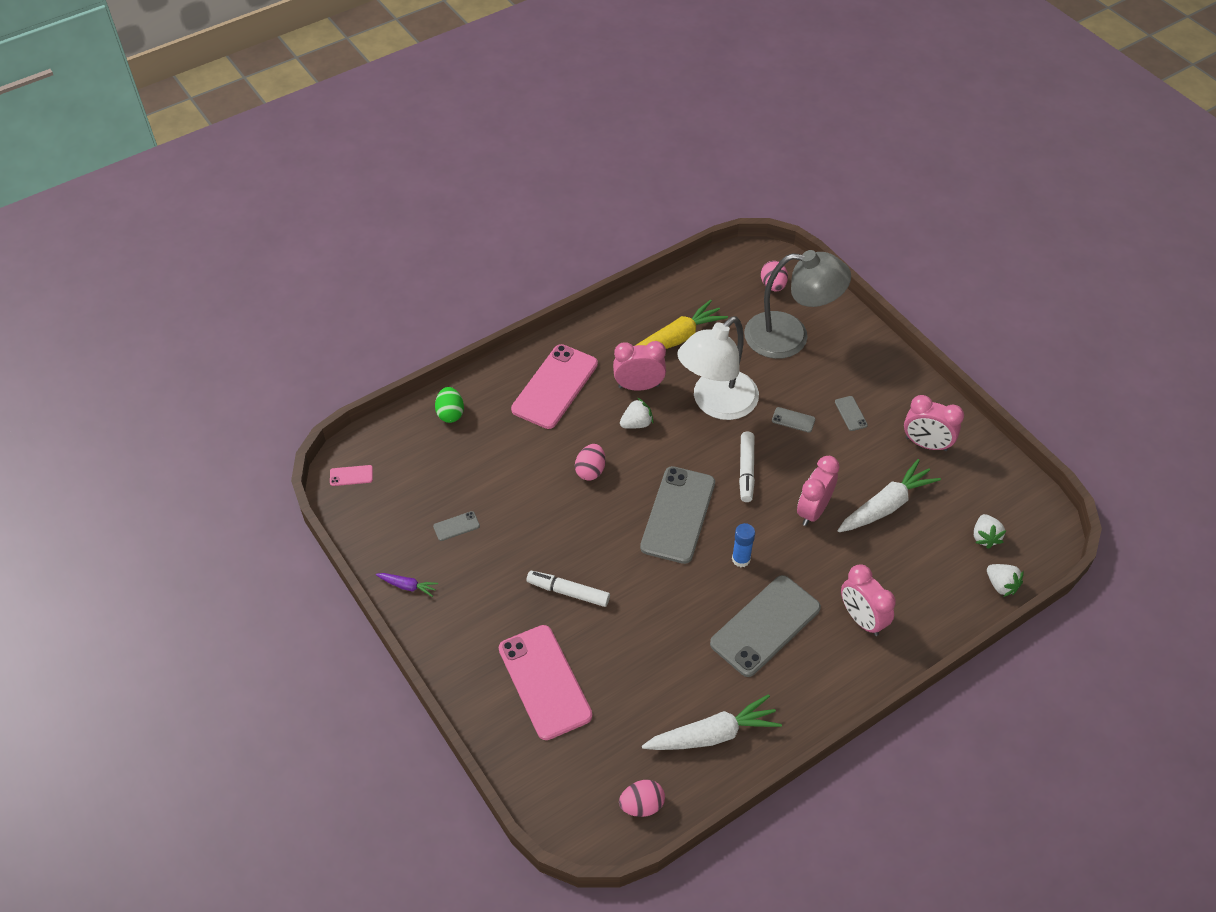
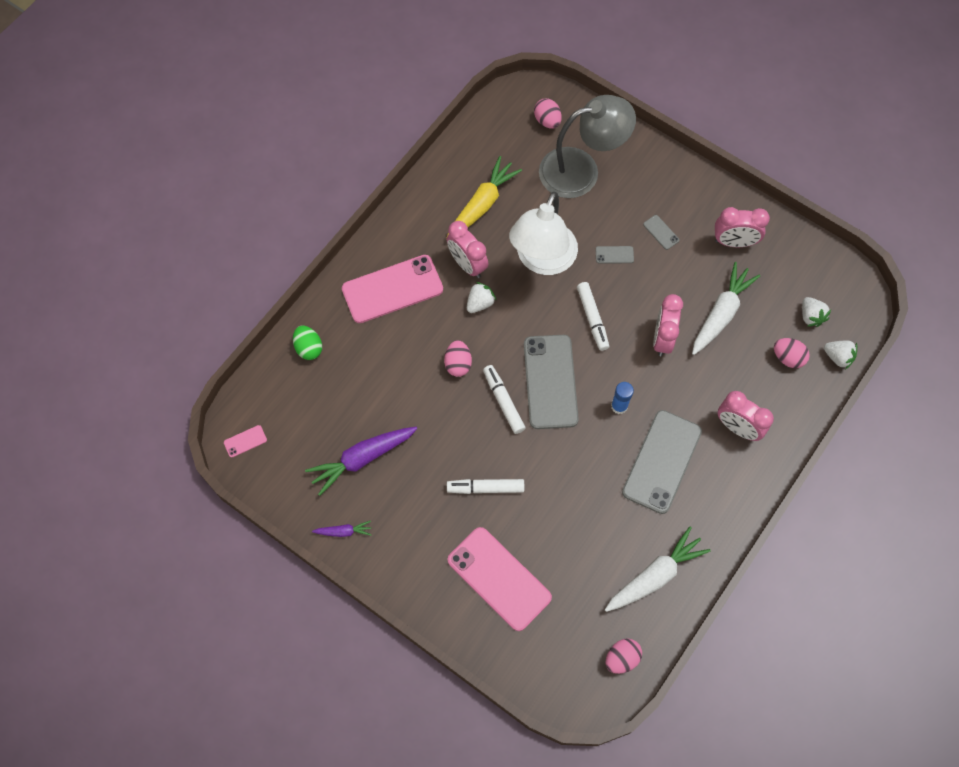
camera: 20 degrees left, 15 degrees up
grey phone [433,511,480,541] -> purple carrot [305,427,417,496]
pink phone [511,344,598,429] -> pink phone turned 60 degrees clockwise [342,255,443,323]
pink clock [613,341,666,391] -> pink clock turned 105 degrees counterclockwise [447,221,488,278]
none -> white marker [483,365,526,434]
none -> pink egg [774,338,810,368]

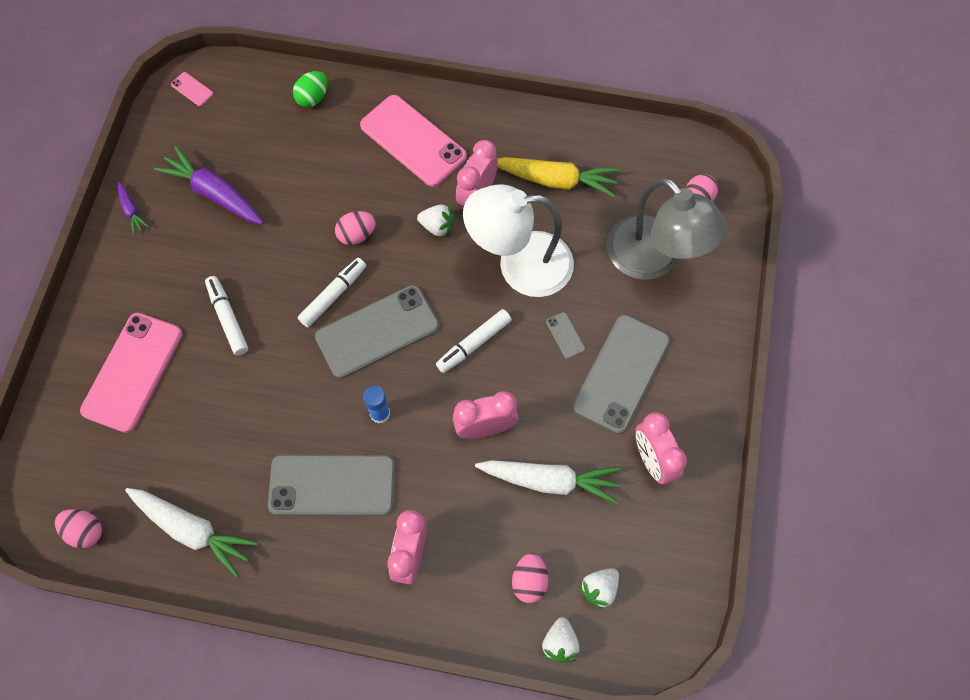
camera: 65 degrees right, 0 degrees up
grey phone [643,215,679,250] -> grey phone [573,315,670,434], size x2.48

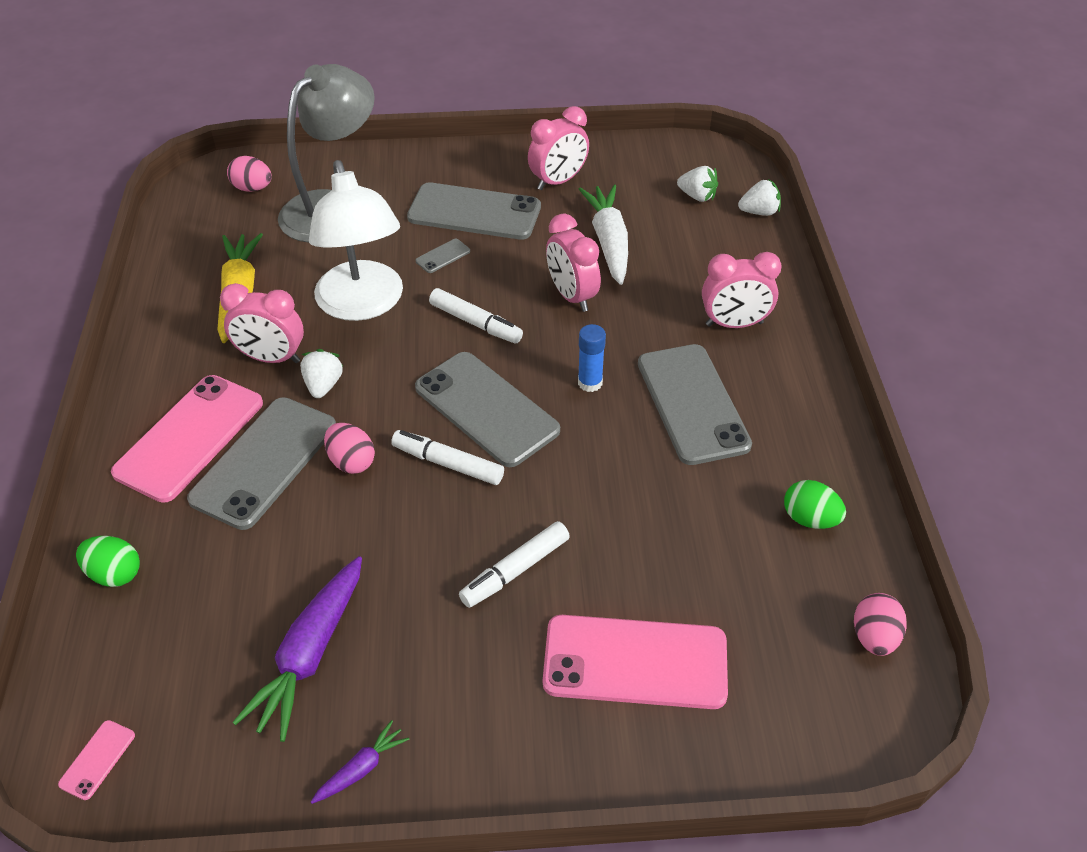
camera: 105 degrees left, 20 degrees down
white carrot [125,488,258,577] -> green egg [784,480,846,529]
pink egg [512,553,549,603] -> none
none -> grey phone [187,397,336,530]

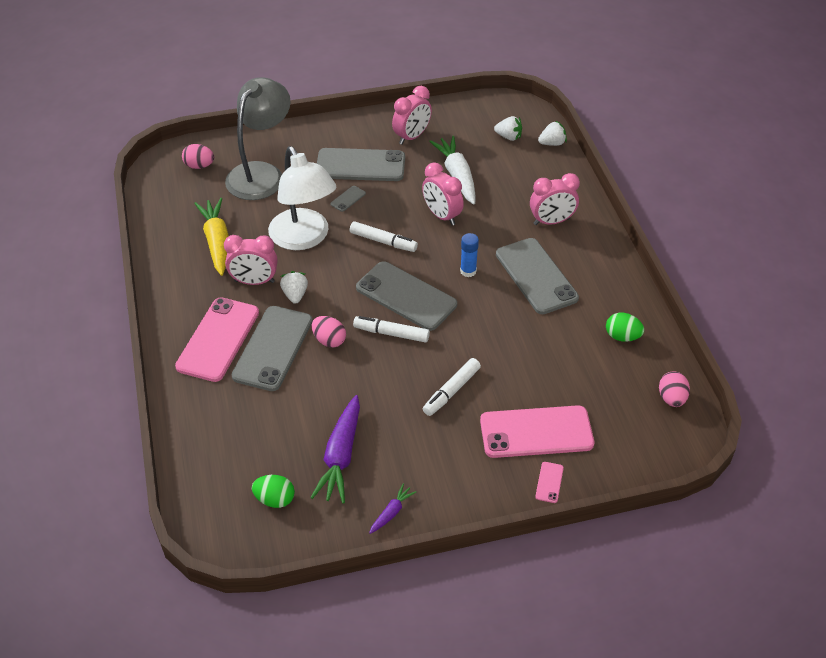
camera: 10 degrees left, 0 degrees up
pink phone [58,720,135,800] -> pink phone moved to [535,462,564,503]
green egg [76,536,140,587] -> green egg moved to [252,475,295,508]

